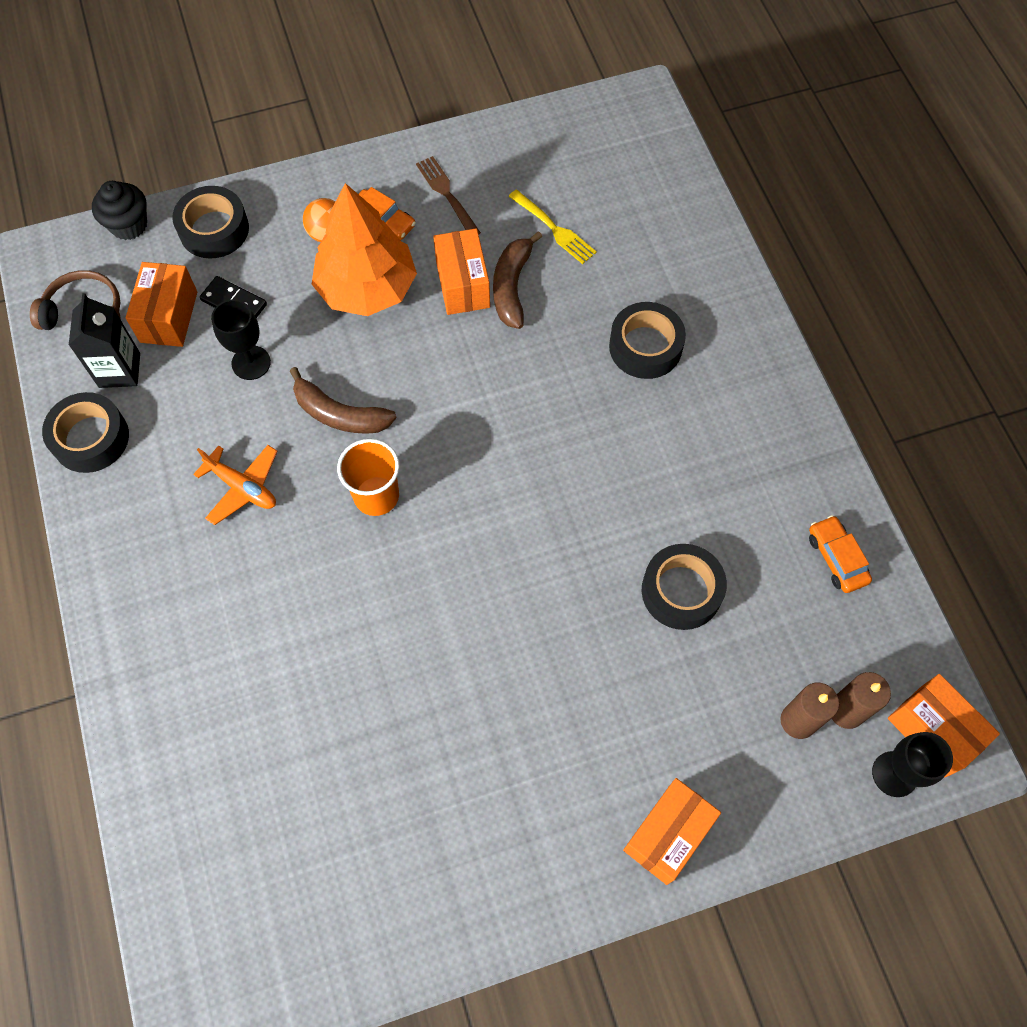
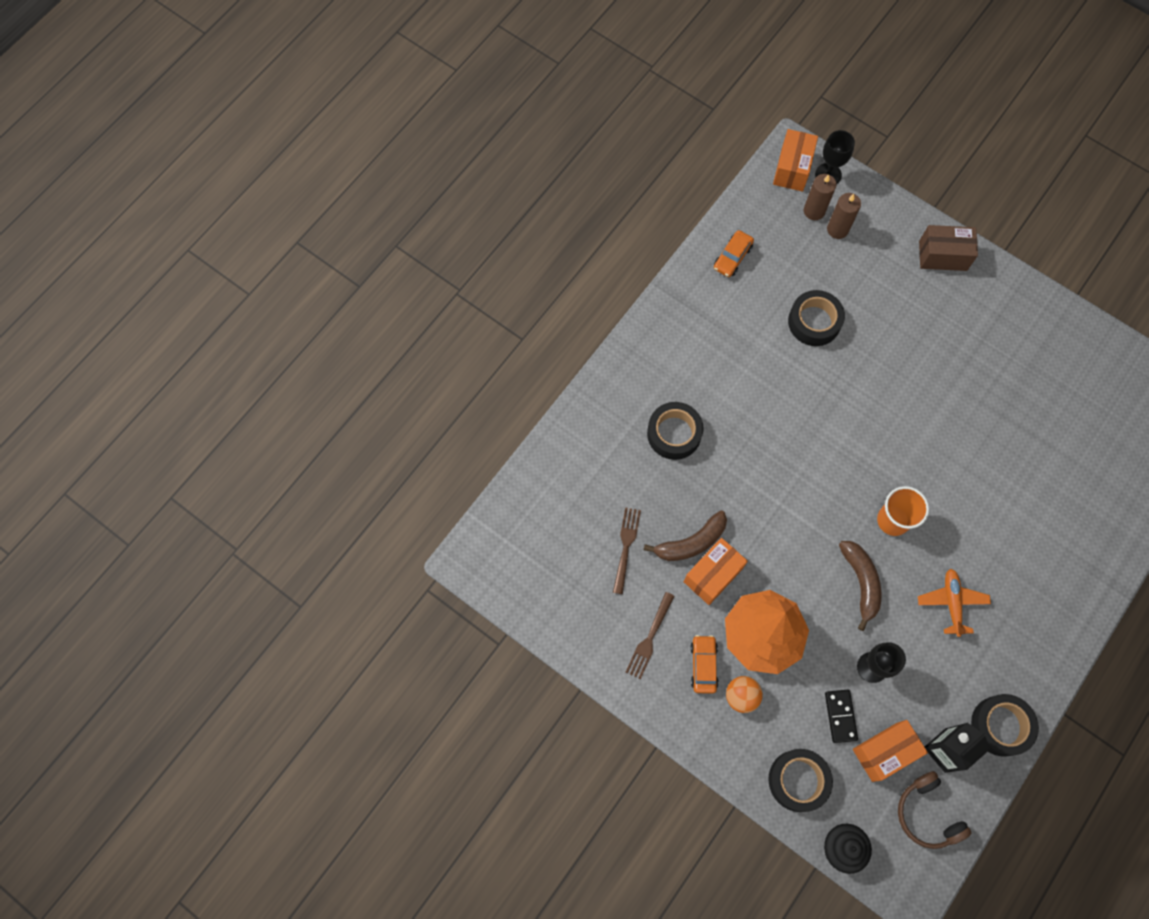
camera: 125 degrees left, 5 degrees up
yellow fork [508,190,597,264] -> brown fork [613,507,641,594]
orange box [623,778,721,885] -> brown box [919,225,978,271]

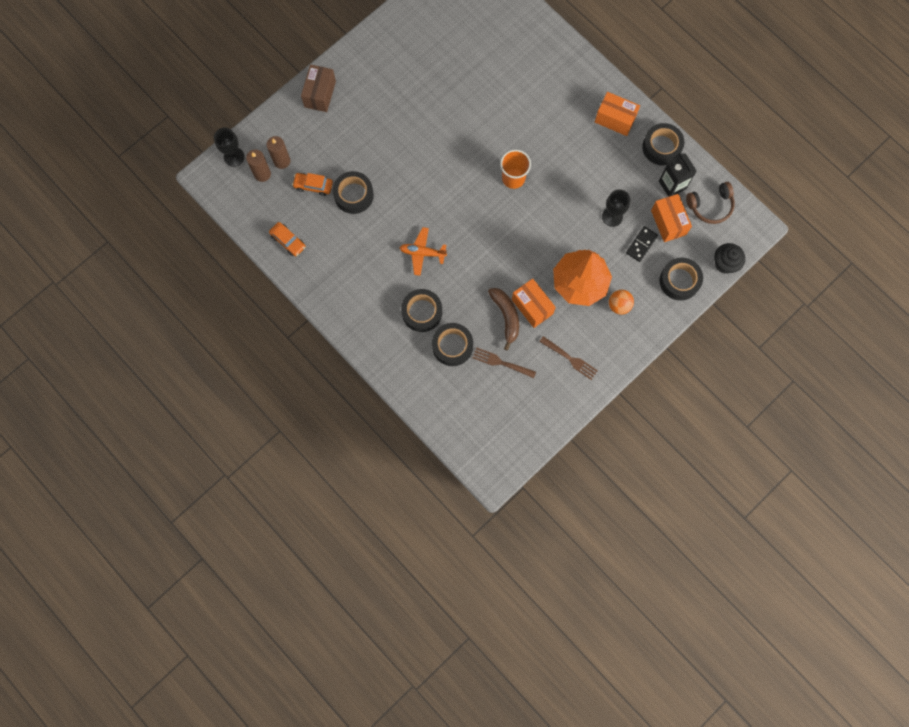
camera: 80 degrees left, 5 degrees up
orange car [690,635,719,694] -> orange car moved to [292,173,333,196]
orange box [773,129,818,192] -> orange box moved to [595,92,640,136]
black domino [825,690,858,743] -> black domino turned 60 degrees counterclockwise [626,226,658,262]
brown banana [839,541,881,631] -> none
orange plane [918,569,991,637] -> orange plane moved to [399,227,447,276]
none -> black tape [432,323,473,366]

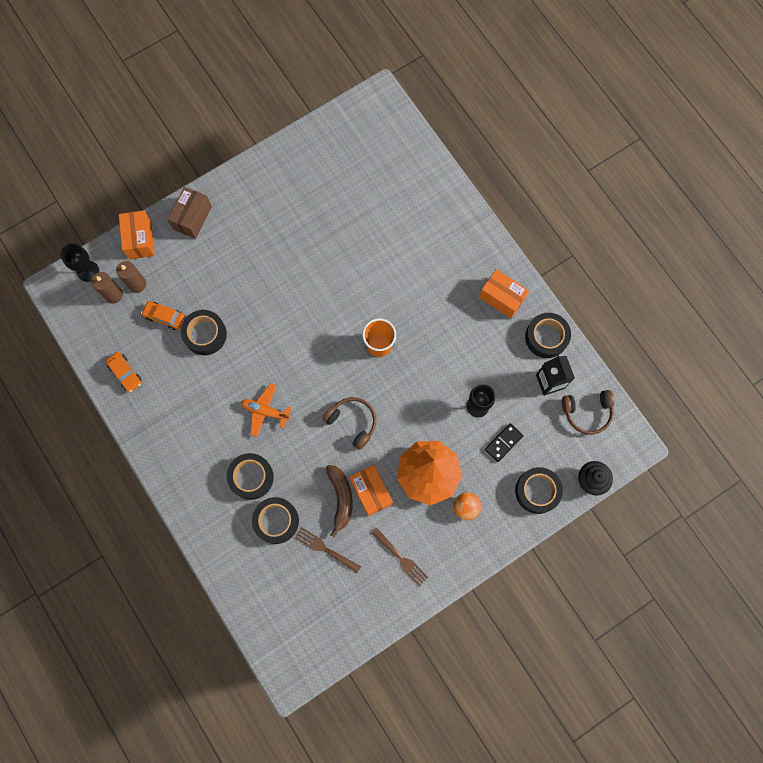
camera: 10 degrees right, 0 degrees up
orange box [651,194,692,242] -> orange box moved to [119,211,154,259]
none -> brown headphones [322,397,376,450]

